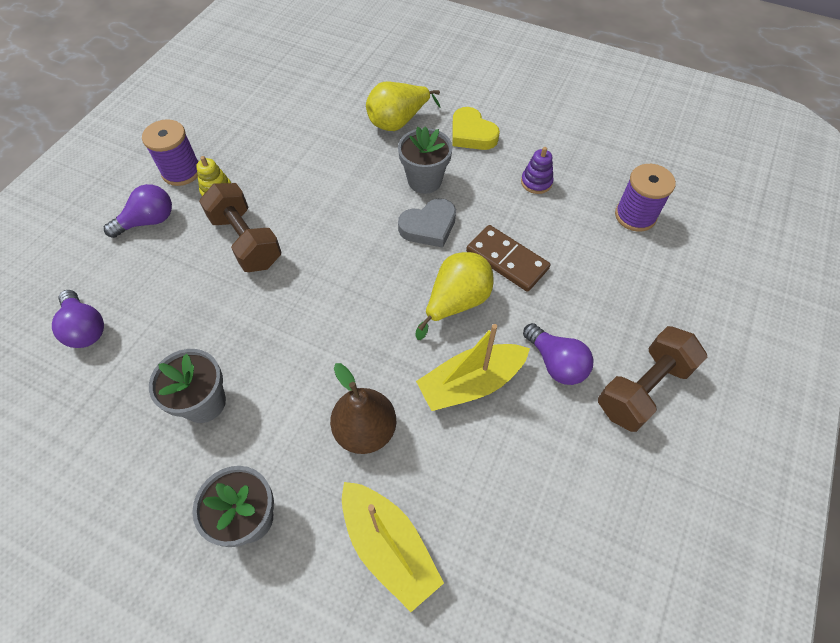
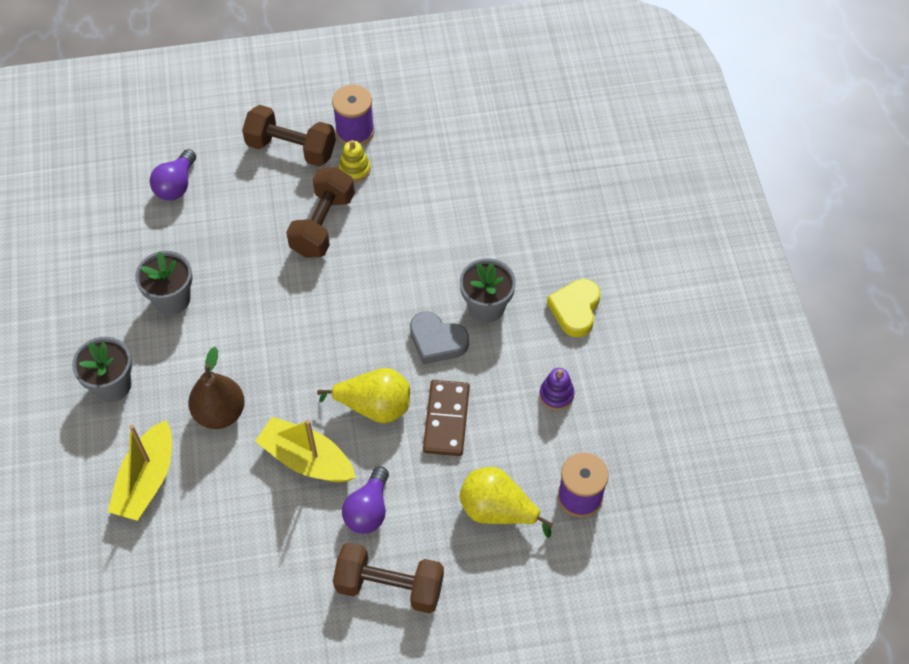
camera: 55 degrees right, 0 degrees up
purple light bulb [104,184,172,238] -> brown dumbbell [242,105,336,167]
yellow pear [366,82,441,131] -> yellow pear moved to [459,467,553,538]

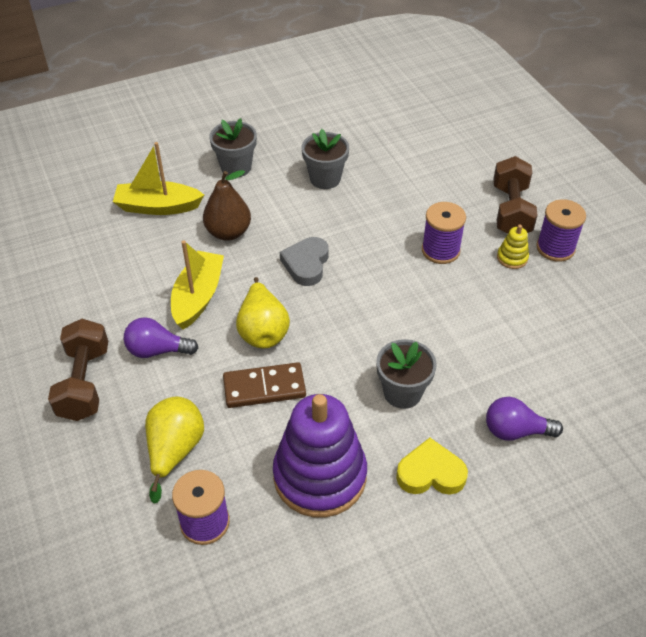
camera: 75 degrees right, 10 degrees down
purple light bulb [150,149,196,201] -> purple light bulb moved to [486,397,563,441]
brown dumbbell [286,167,355,258] -> purple spool [422,202,466,264]
grey heart [410,311,469,365] -> grey heart moved to [280,237,328,286]
purple stacking toy [540,368,575,410] -> purple stacking toy [273,394,367,518], size x2.46

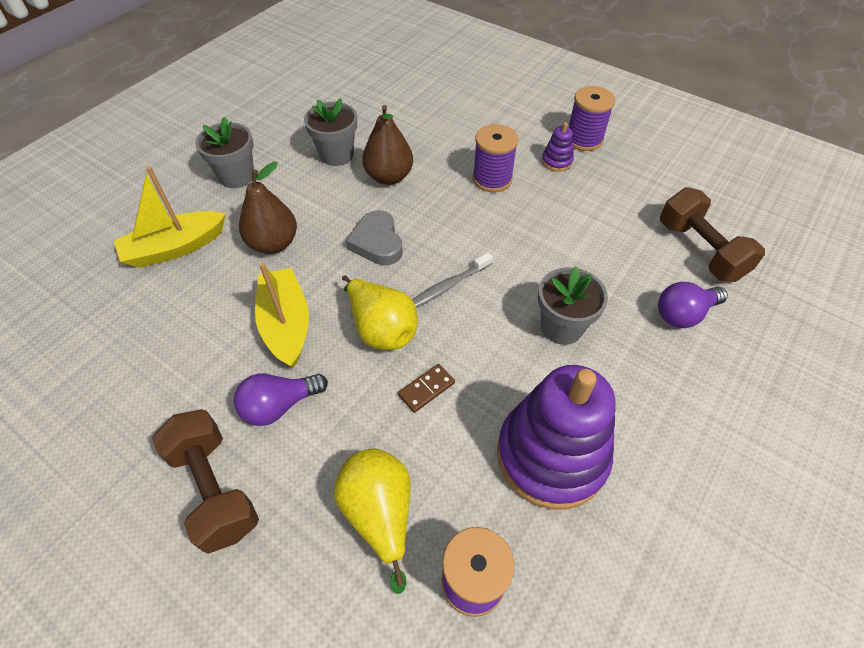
camera: 30 degrees left, 5 degrees up
brown domino [223,362,306,408] -> brown domino [398,364,455,413], size x0.57
yellow heart [396,438,468,495] -> none
brown dumbbell [493,156,538,234] -> brown dumbbell moved to [660,187,765,282]
yellow stacking toy [497,225,529,269] -> purple stacking toy [542,122,574,172]
none -> brown pear [362,105,413,185]
none -> grey toothbrush [412,253,493,308]

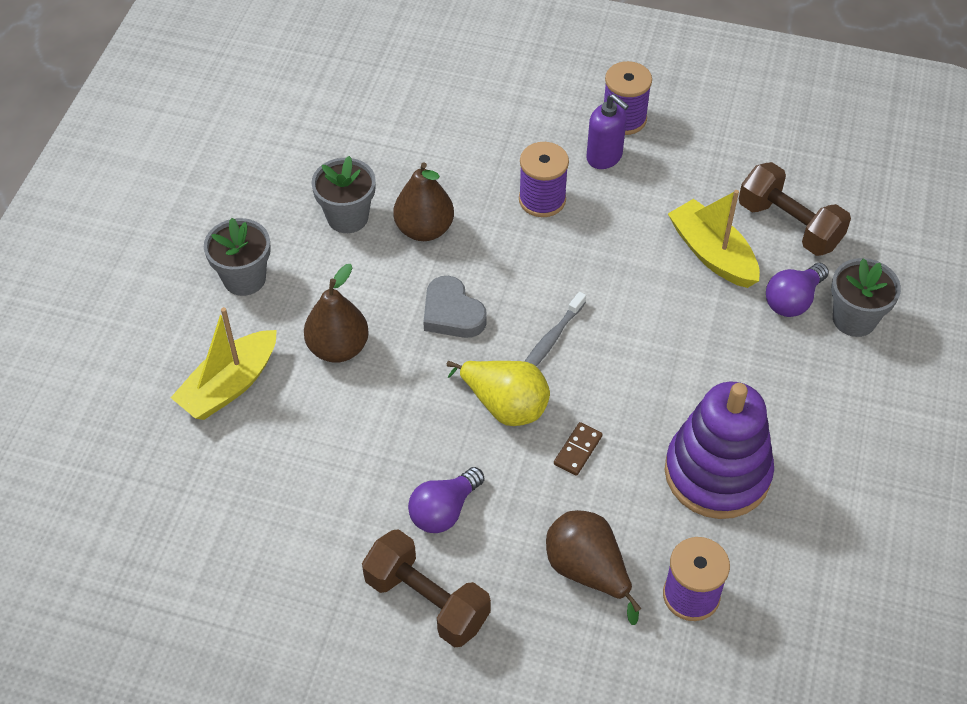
camera: 20 degrees left, 0 degrees up
yellow boat [255,263,309,368] -> yellow boat moved to [668,190,760,288]
yellow pear [334,448,411,594] -> brown pear [546,510,641,625]
grey flower pot [538,267,608,345] -> grey flower pot moved to [831,258,901,337]
purple stacking toy [542,122,574,172] -> purple soap dispenser [586,94,629,169]

